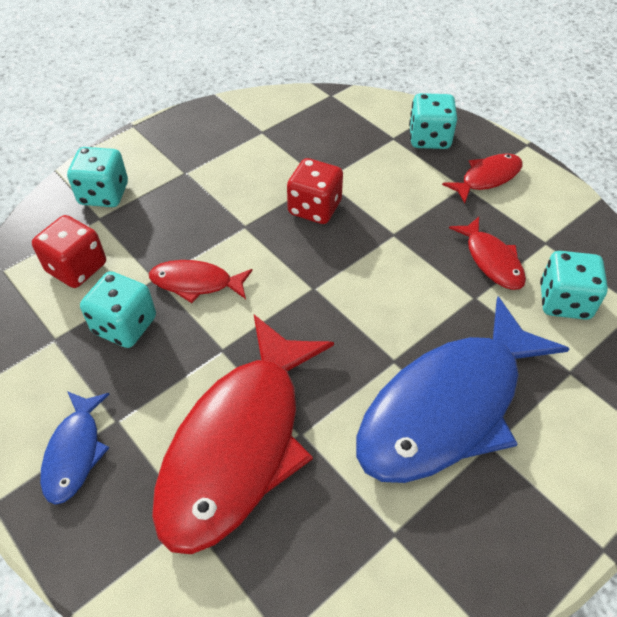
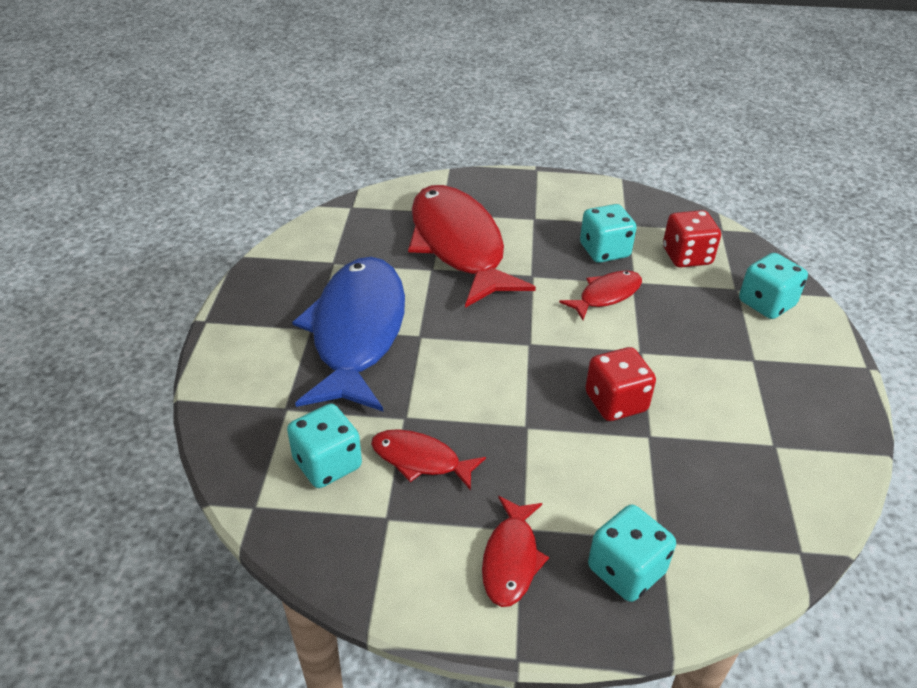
camera: 135 degrees right, 10 degrees down
blue fish [40,391,109,505] -> none

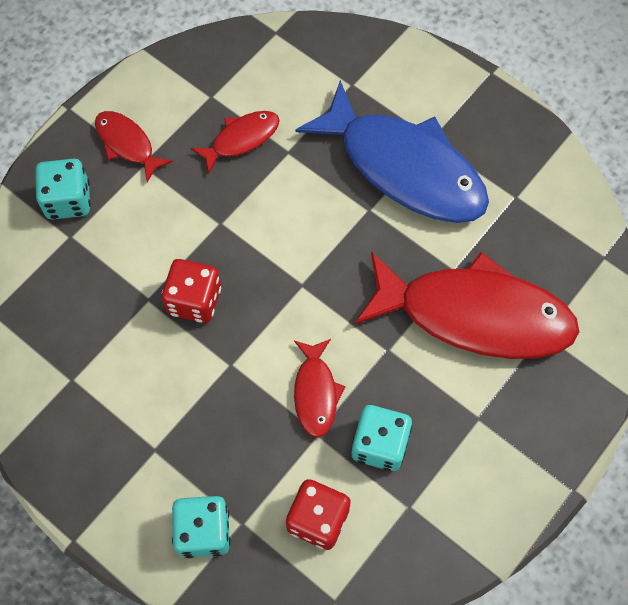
camera: 125 degrees right, 25 degrees up
turquoise dice [287,404,362,488] -> none

